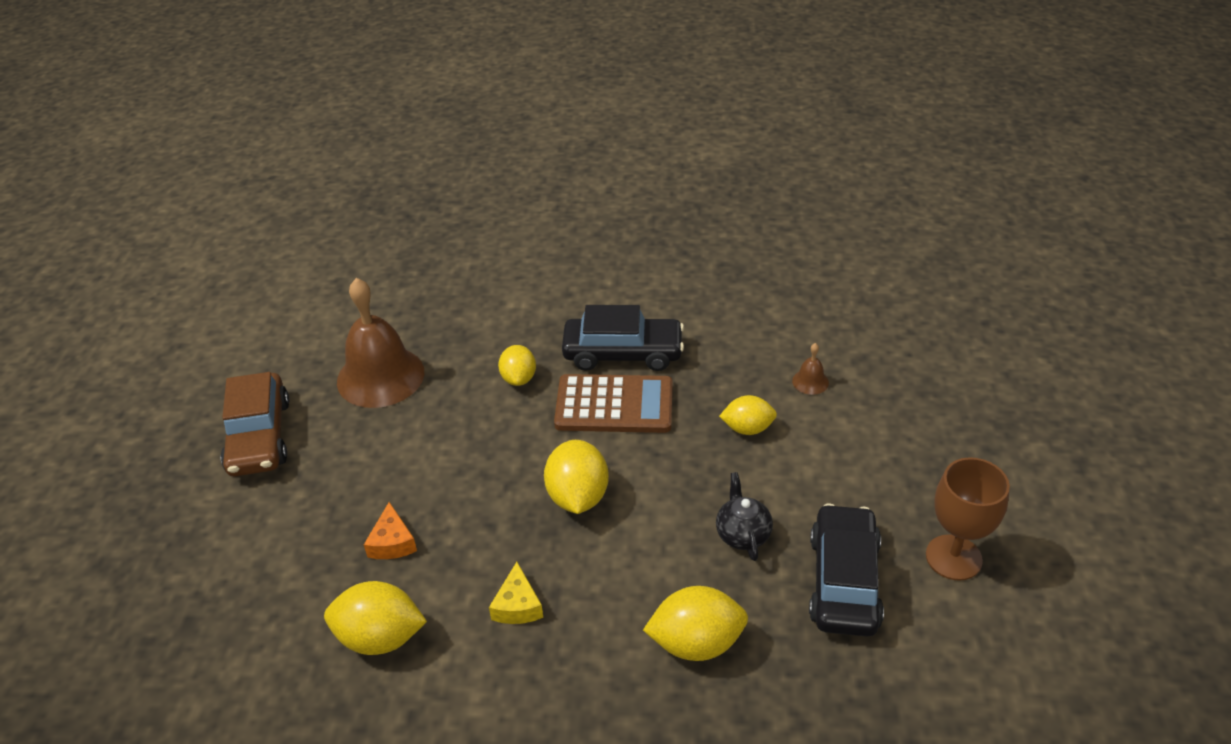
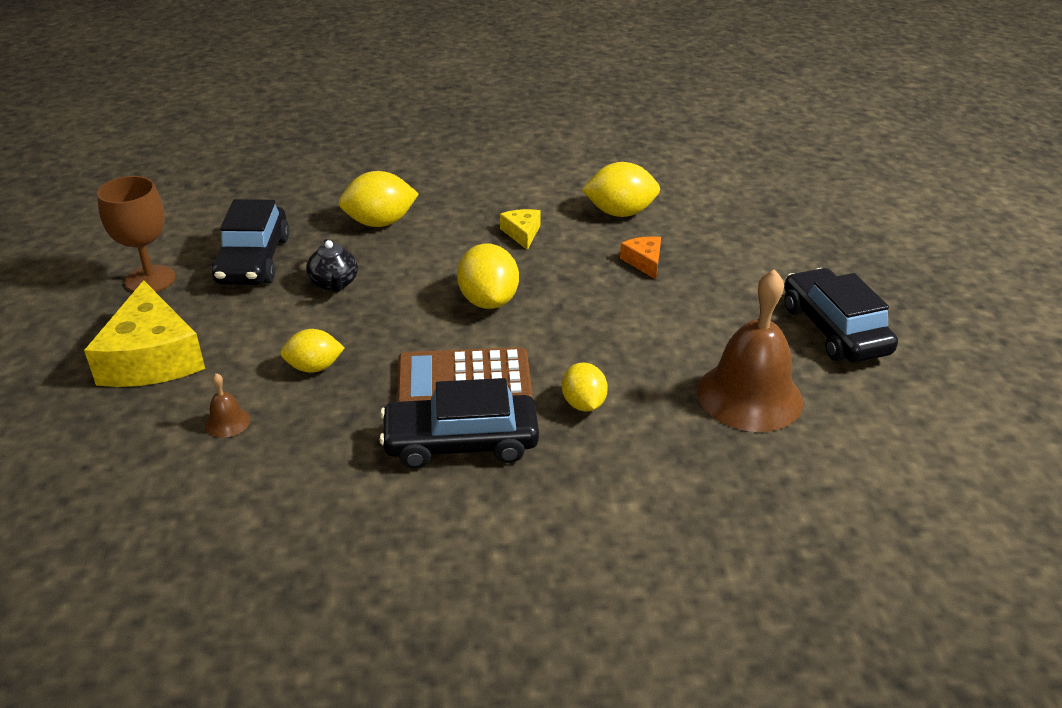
camera: 170 degrees right, 5 degrees down
brown car [221,372,289,476] -> black car [784,268,898,363]
none -> yellow cheese [84,280,205,387]

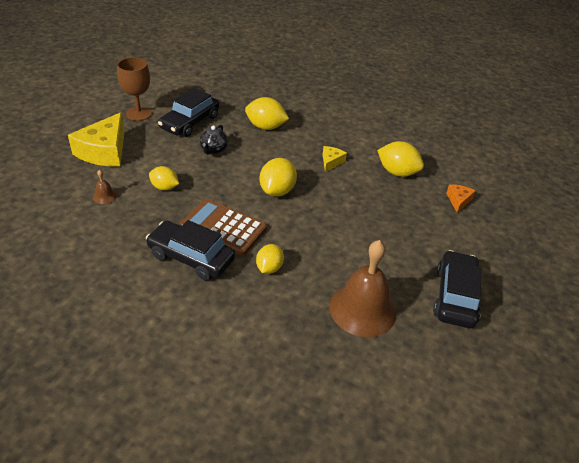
camera: 30 degrees right, 5 degrees up
orange cheese [620,236,661,279] -> orange cheese moved to [446,184,476,213]

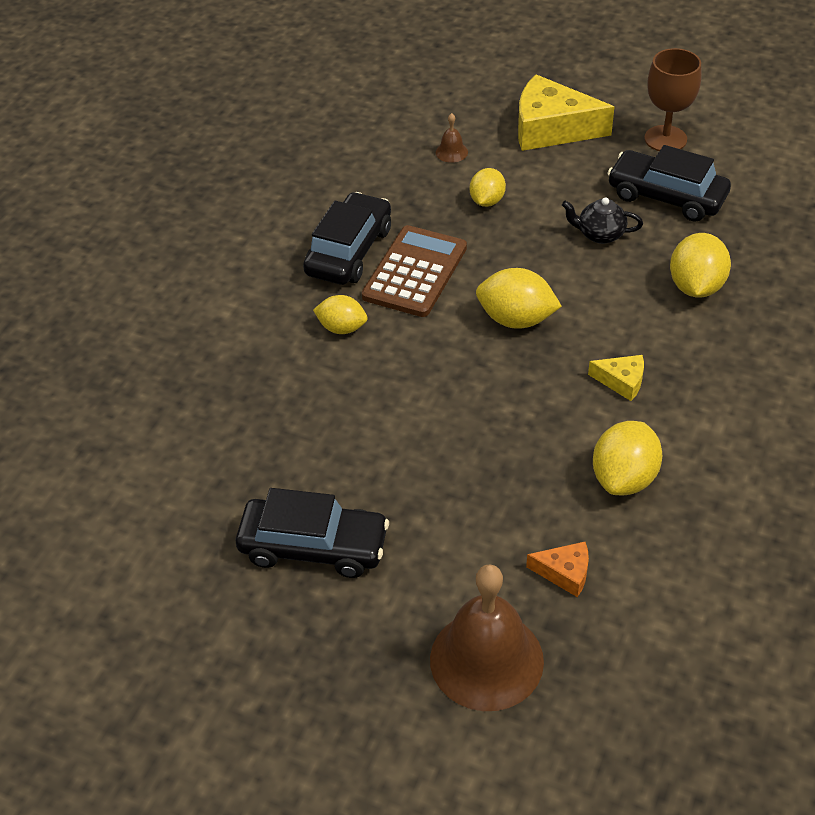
camera: 90 degrees right, 5 degrees up
brown bell [330,240,397,337] -> brown bell moved to [430,564,544,711]

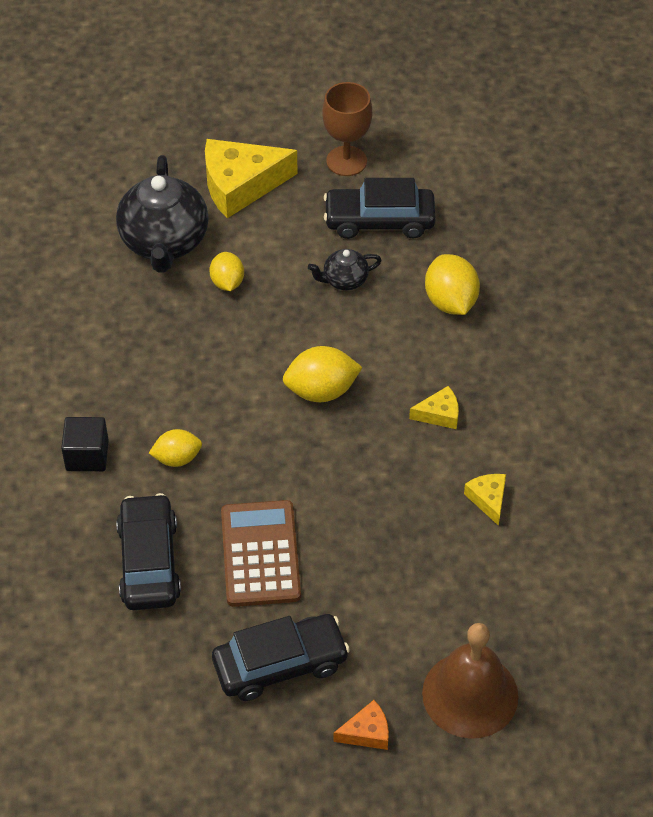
camera: 30 degrees left, 5 degrees up
black car [303,192,391,285] -> black car moved to [116,493,181,610]
brown calculator [362,225,467,317] -> brown calculator moved to [221,500,301,607]
brown bell [436,113,468,163] -> black teapot [116,155,209,273]
orange cheese [526,542,589,597] -> orange cheese moved to [334,700,389,750]
yellow lemon [593,421,662,495] -> yellow cheese [464,474,506,526]
none -> black cube [61,417,109,471]

